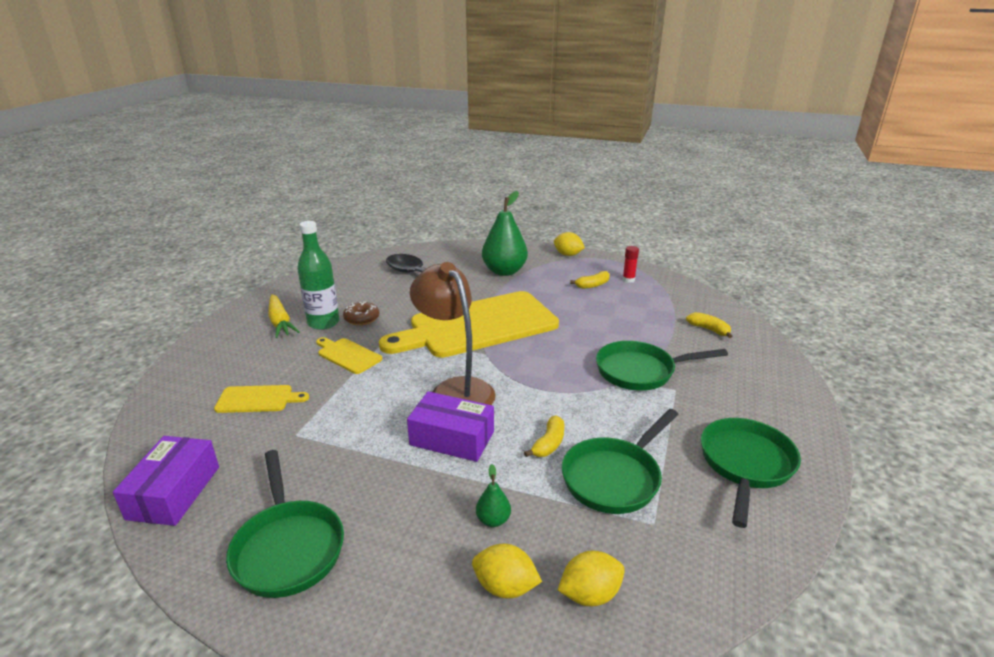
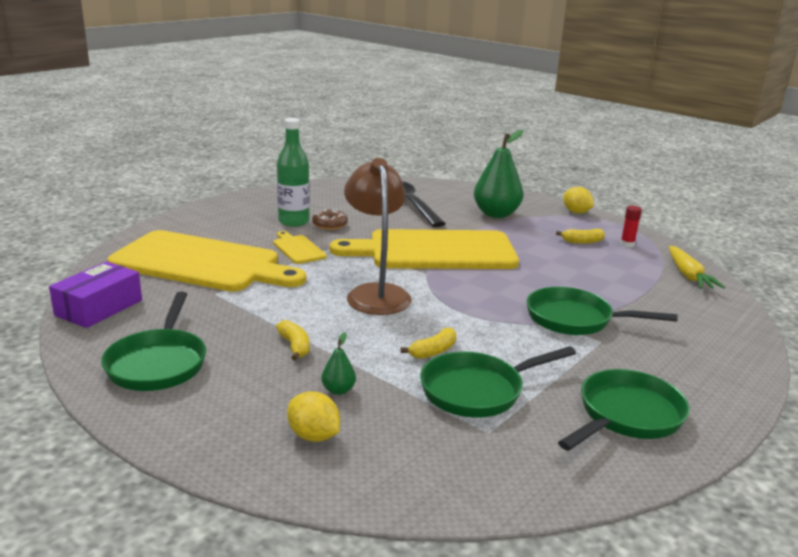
camera: 20 degrees right, 5 degrees down
yellow cutting board [214,385,309,413] -> yellow cutting board [107,230,306,292], size x2.40
yellow carrot [268,294,300,338] -> yellow carrot moved to [669,246,725,289]
purple box [407,391,494,462] -> none
yellow lemon [558,551,625,606] -> none
yellow banana [686,312,733,338] -> yellow banana moved to [276,320,310,361]

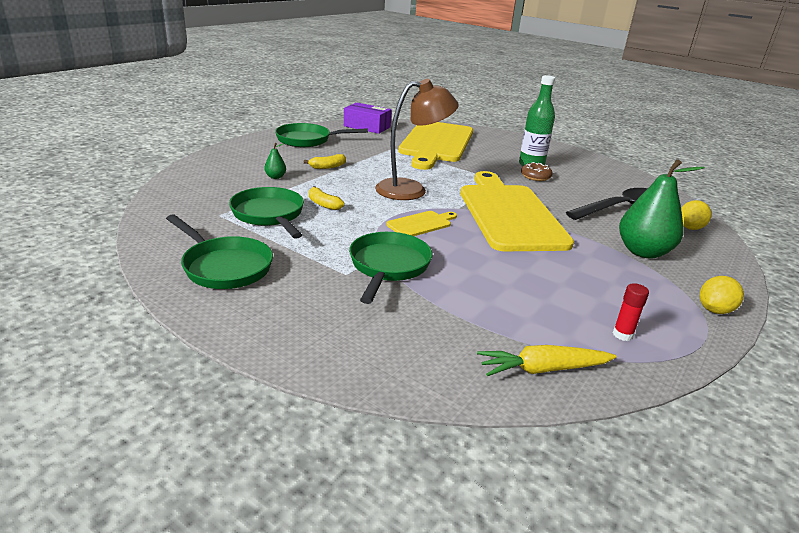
camera: 85 degrees right, 5 degrees up
yellow cutting board [273,231,327,264] -> yellow cutting board moved to [386,211,457,236]
yellow lemon [287,391,340,442] -> yellow lemon moved to [681,200,712,230]
yellow banana [556,229,605,244] -> none

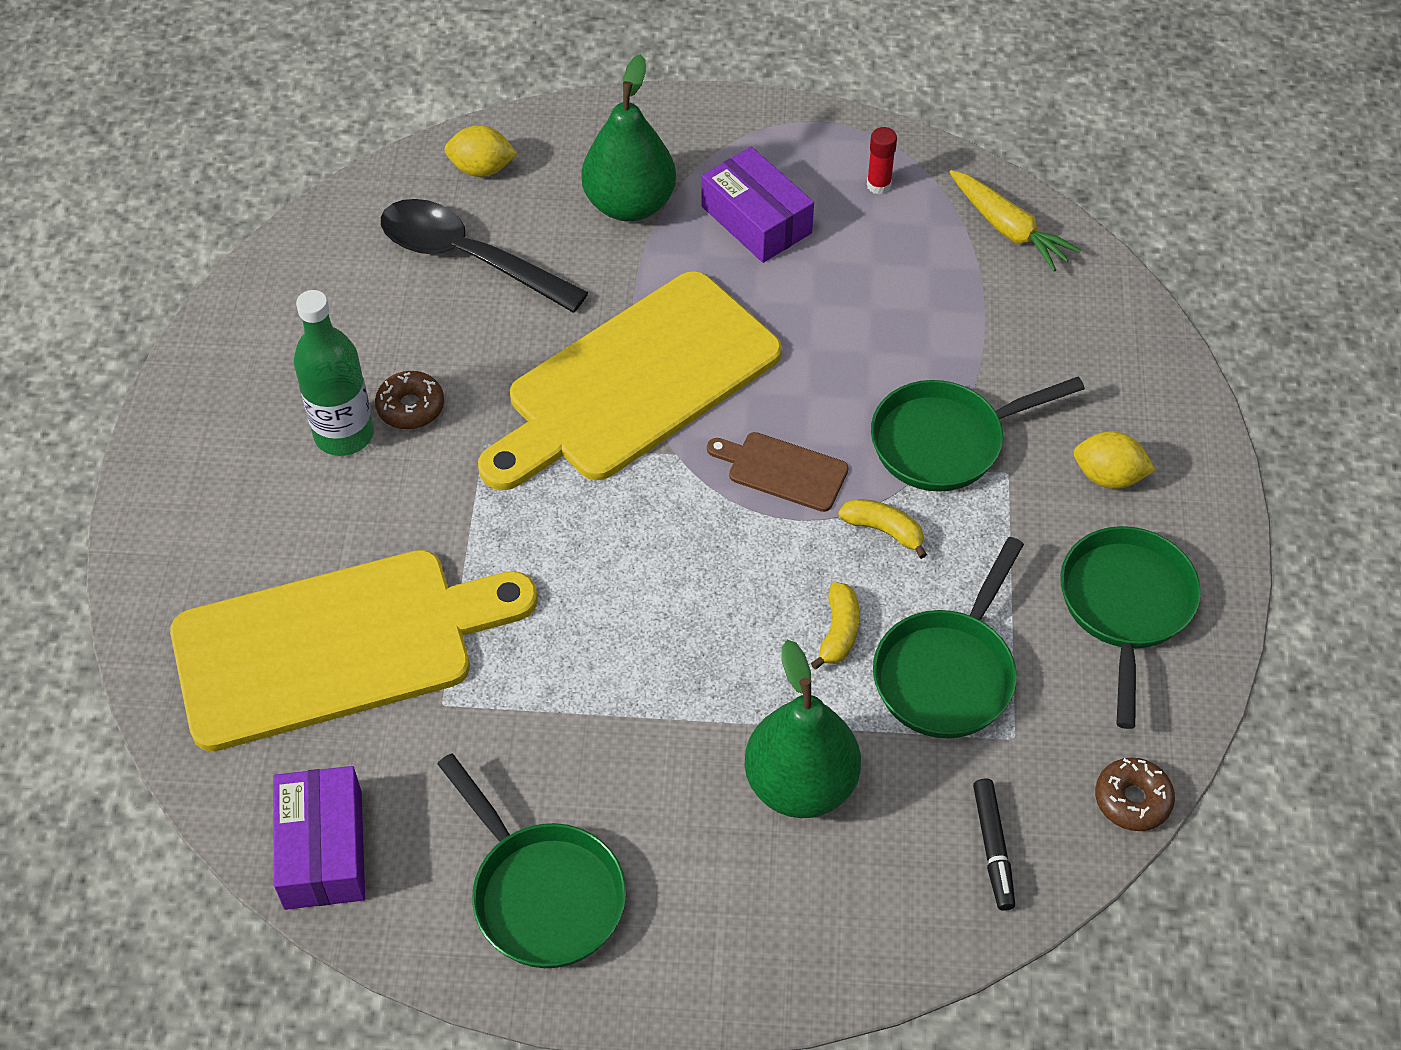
camera: 120 degrees left, 25 degrees up
green pear [264,143,286,179] -> green pear [744,640,861,818], size x2.32
yellow banana [304,154,346,169] -> yellow banana moved to [838,499,927,559]
brown lamp [375,79,459,200] -> none
yellow cutting board [386,211,457,236] -> brown cutting board [707,432,849,512]
yellow lemon [700,276,744,314] -> yellow lemon moved to [1074,431,1155,489]
none -> purple box [702,147,814,263]
none -> black marker [973,779,1015,911]
none -> brown donut [1095,757,1175,831]

